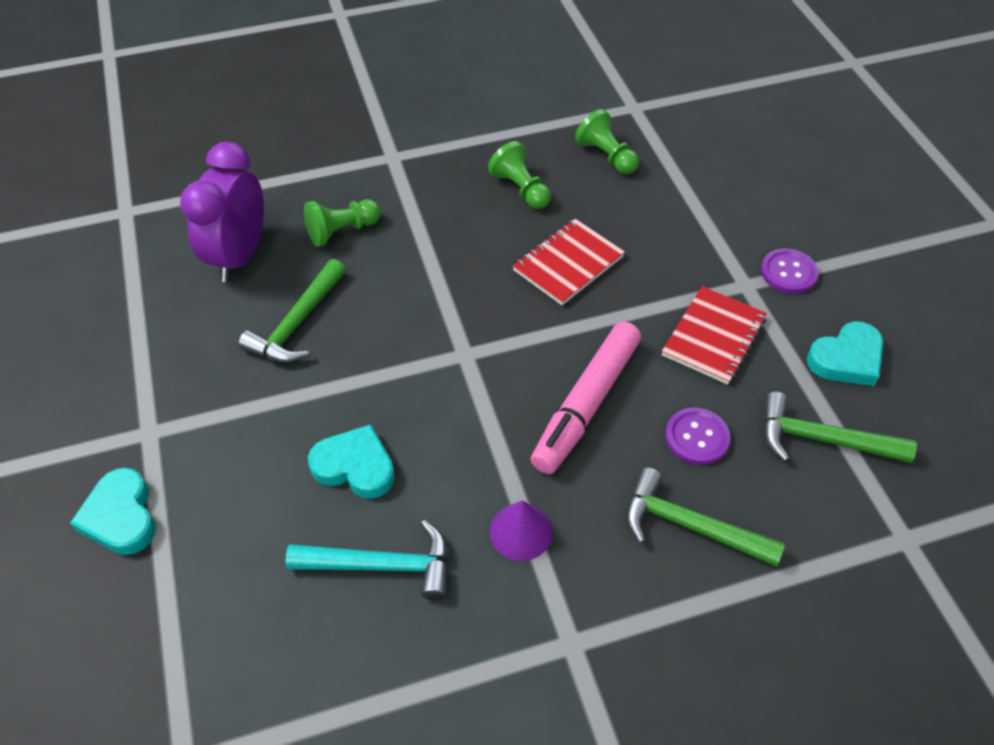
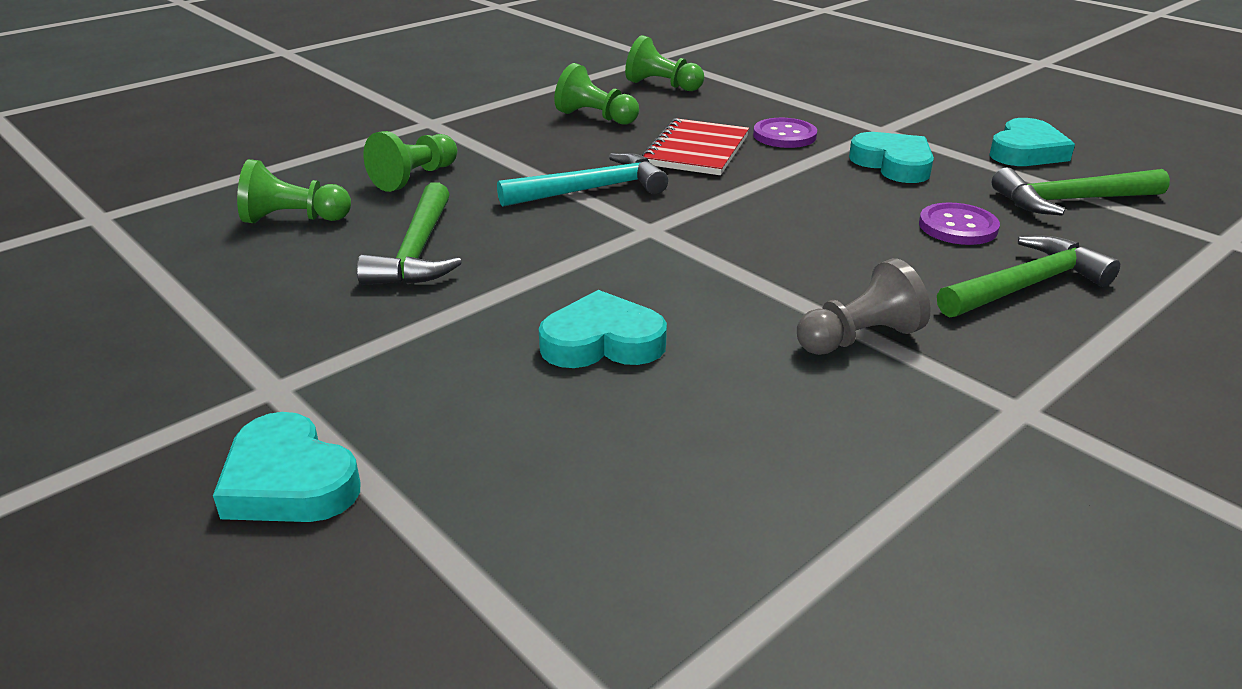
camera: 25 degrees left, 20 degrees down
purple clock [180,142,264,282] -> green pawn [237,159,351,223]
turquoise hammer [286,520,448,600] -> turquoise hammer moved to [497,153,668,207]
purple cone [489,500,552,561] -> grey pawn [797,258,931,355]
pink marker [530,321,641,474] -> none
green hammer [626,467,785,566] -> green hammer turned 150 degrees clockwise [937,235,1120,318]
red notebook [662,286,767,385] -> turquoise heart [849,132,934,183]
purple button [761,248,819,294] -> purple button moved to [753,118,817,148]

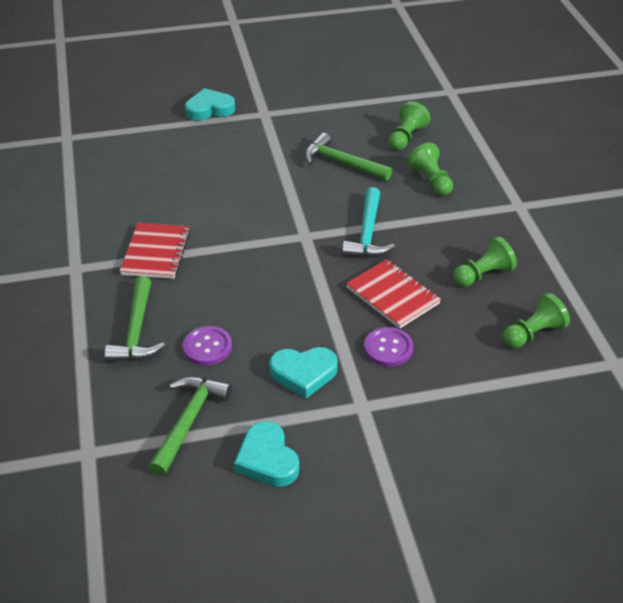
camera: 120 degrees right, 10 degrees up
turquoise heart [539,290,667,368] -> none
grey pawn [797,258,931,355] -> red notebook [120,223,190,279]

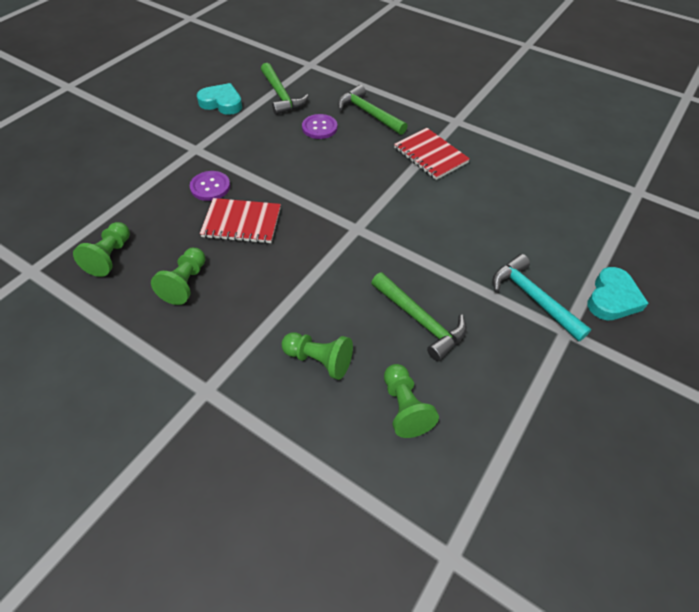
camera: 135 degrees right, 10 degrees up
turquoise heart [269,347,338,398] -> none
green hammer [304,133,392,181] -> green hammer turned 60 degrees clockwise [371,272,467,361]
turquoise hammer [342,187,395,258] -> turquoise hammer moved to [493,254,591,342]

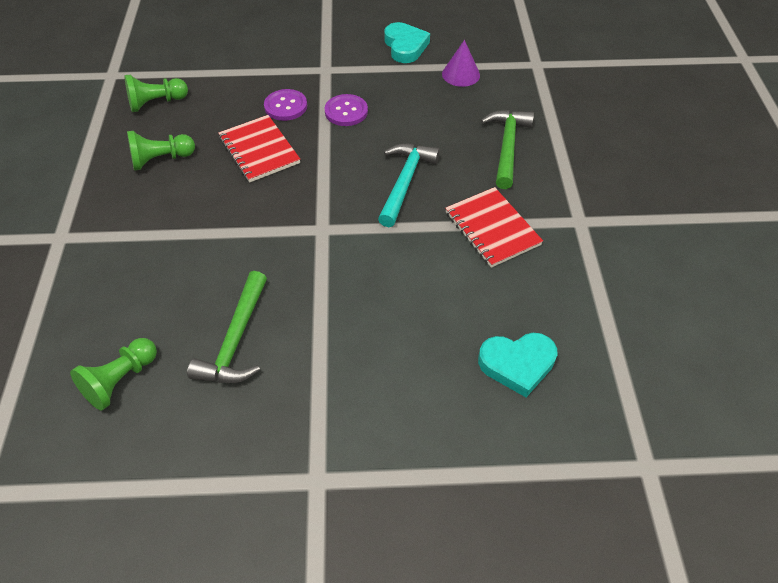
camera: 55 degrees right, 0 degrees up
green hammer [261,63,309,115] -> purple cone [442,40,480,87]
green pawn [282,332,353,380] -> none
purple button [302,114,337,139] -> purple button moved to [324,94,368,126]
red notebook [394,128,470,180] -> red notebook turned 45 degrees counterclockwise [445,187,543,268]
turquoise hammer [493,254,591,342] -> turquoise hammer moved to [378,143,440,227]
turquoise heart [587,267,649,320] -> turquoise heart moved to [478,333,558,397]

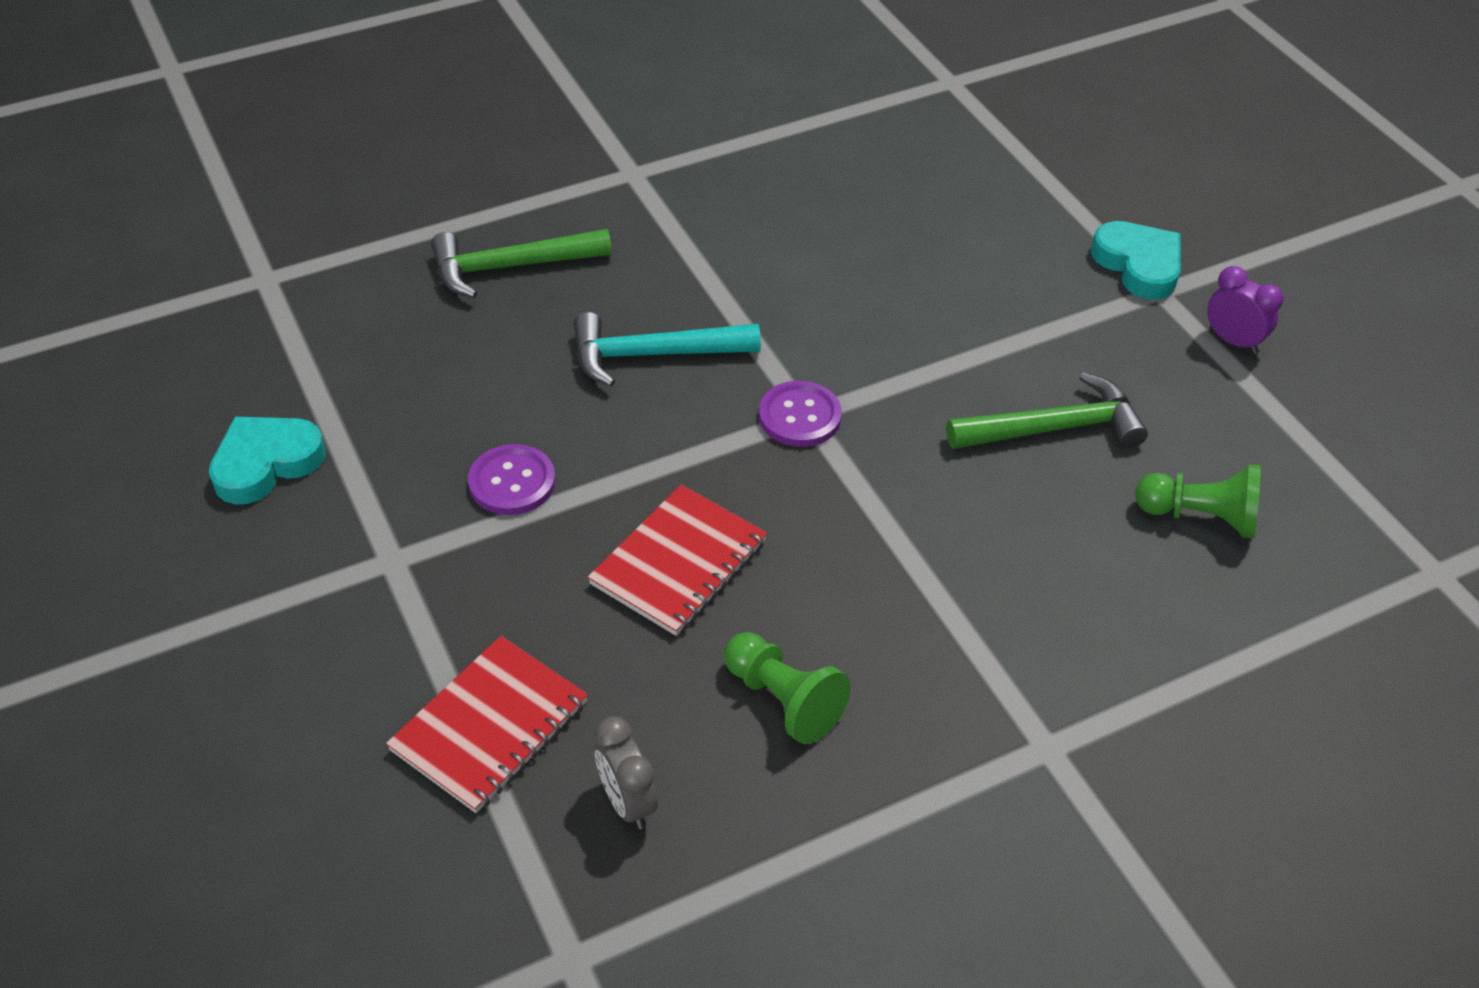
camera: 115 degrees left, 5 degrees down
green pawn [124,75,188,112] -> grey clock [595,716,658,829]
purple button [264,89,307,121] -> purple button moved to [759,381,842,447]
purple cone [442,40,480,87] -> none
red notebook [445,187,543,268] -> red notebook moved to [386,636,588,813]
turquoise heart [478,333,558,397] -> turquoise heart moved to [1091,221,1181,300]
none -> purple clock [1207,266,1284,354]

